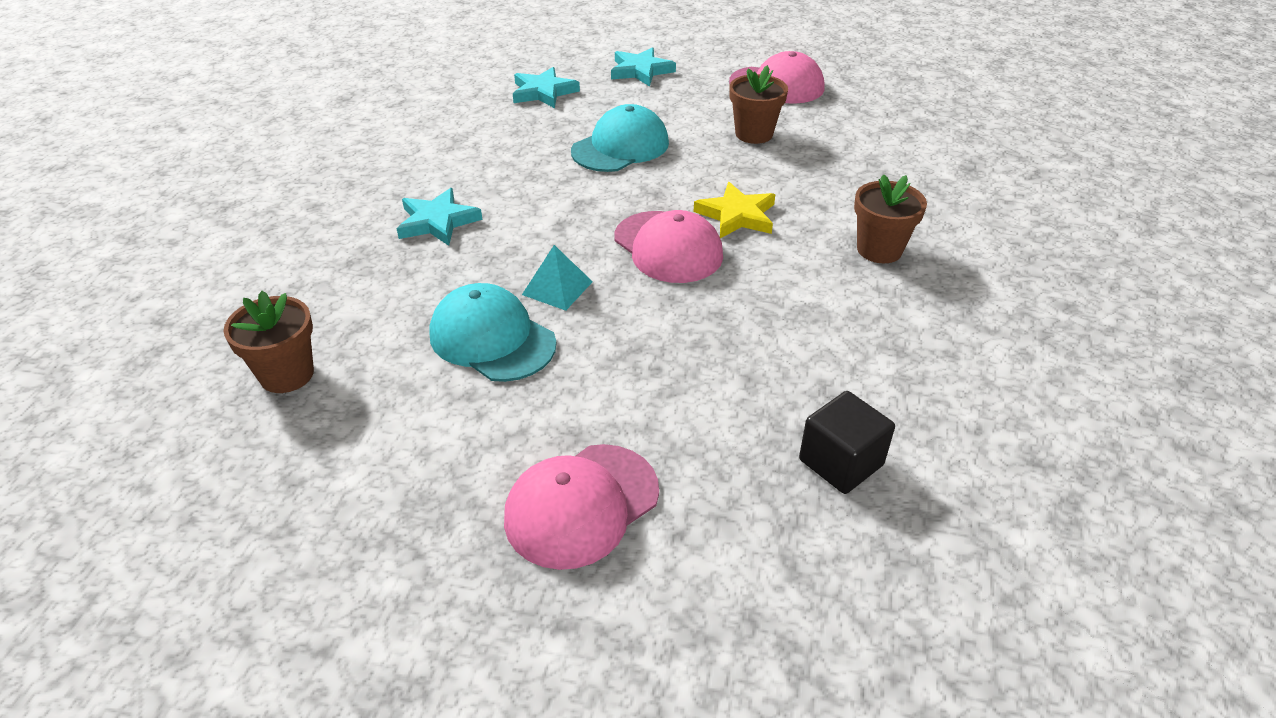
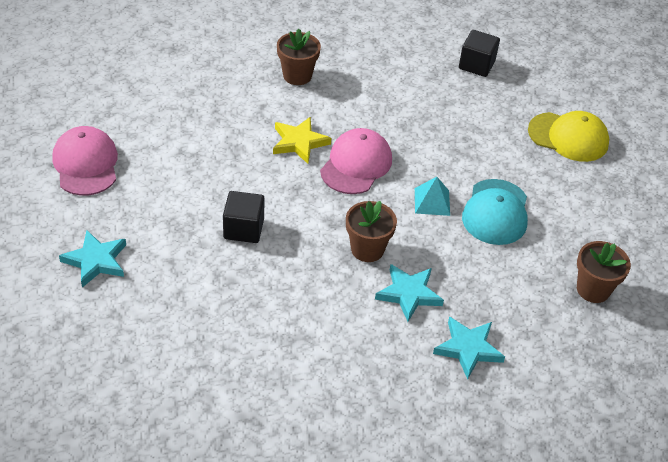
camera: 120 degrees left, 5 degrees up
pink cap [504,444,659,570] -> yellow cap [528,111,609,162]
turquoise star [513,67,580,108] -> turquoise star moved to [433,317,505,380]
turquoise cap [571,104,669,172] -> black cube [223,191,265,243]
brown flower pot [730,65,788,144] -> brown flower pot moved to [346,201,397,262]

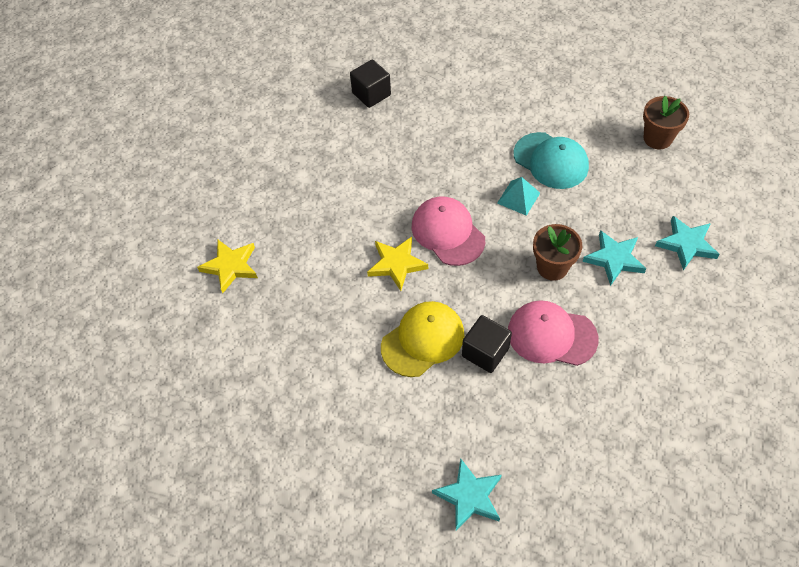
camera: 55 degrees left, 10 degrees up
pink cap [52,126,118,196] -> pink cap moved to [508,300,599,366]
brown flower pot [277,29,321,85] -> none
yellow cap [528,111,609,162] -> yellow cap moved to [381,301,464,377]
none -> yellow star [197,240,258,293]

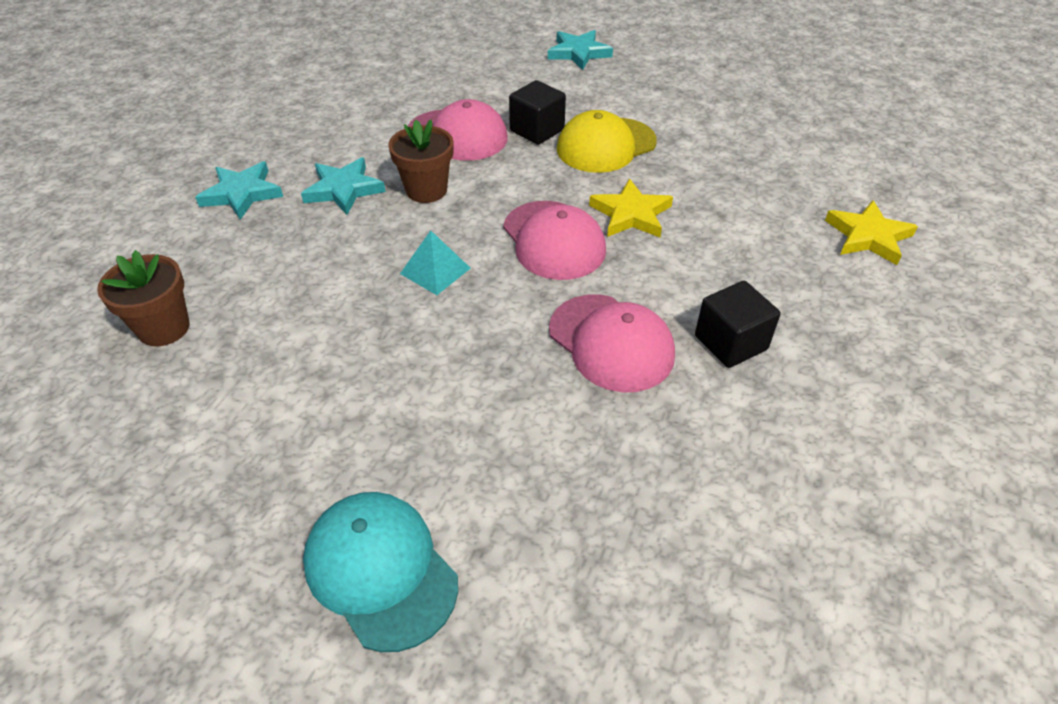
camera: 175 degrees left, 10 degrees down
black cube [350,59,391,108] -> black cube moved to [695,281,781,368]
turquoise cap [514,132,589,189] -> turquoise cap moved to [303,492,458,652]
none -> pink cap [549,294,675,392]

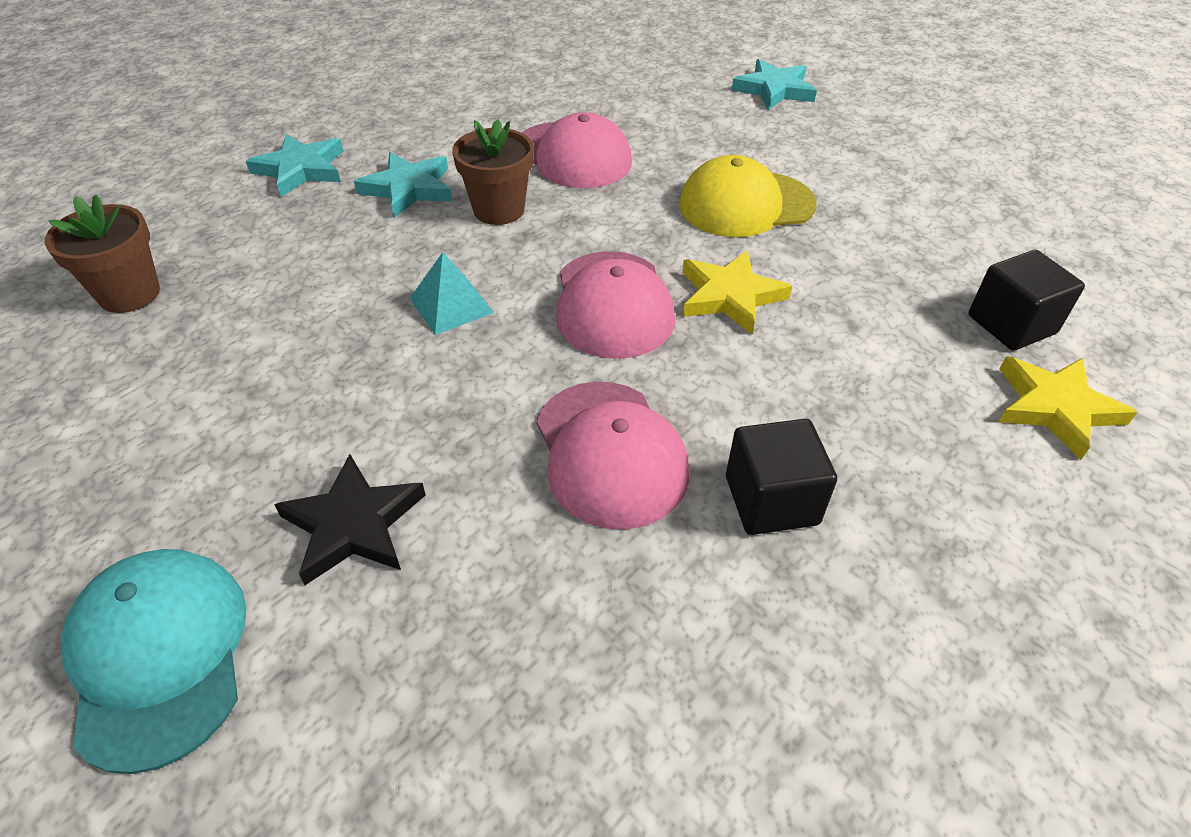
camera: 20 degrees right, 0 degrees up
black cube [509,80,566,145] -> black cube moved to [968,250,1085,351]
none -> black star [274,454,426,585]

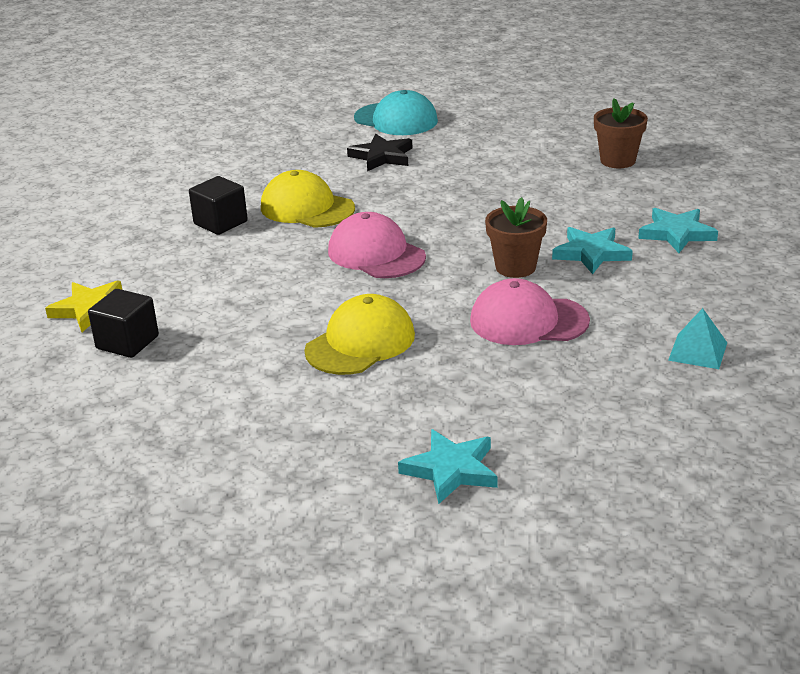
camera: 145 degrees right, 15 degrees down
turquoise pyramid [409,252,494,335] -> turquoise pyramid moved to [668,308,727,369]
pink cap [536,382,689,530] -> yellow cap [261,170,355,228]
yellow star [682,250,792,334] -> none

